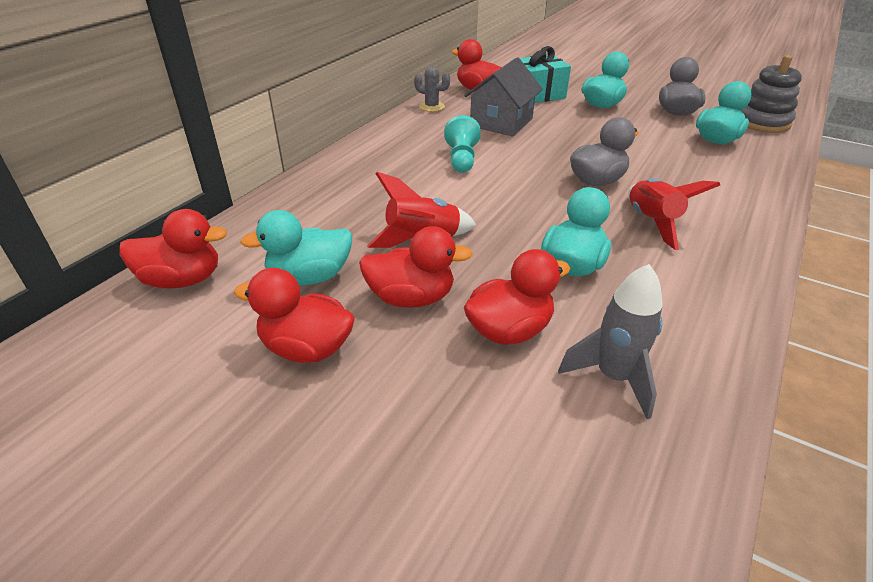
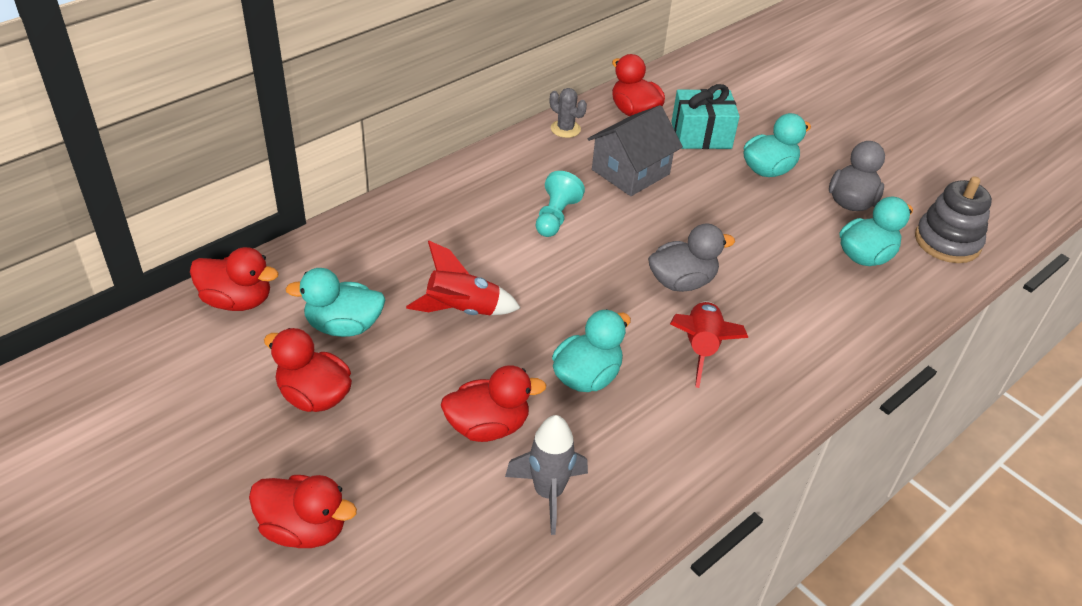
camera: 15 degrees right, 5 degrees up
red duck [359,226,473,308] -> red duck moved to [249,475,357,548]

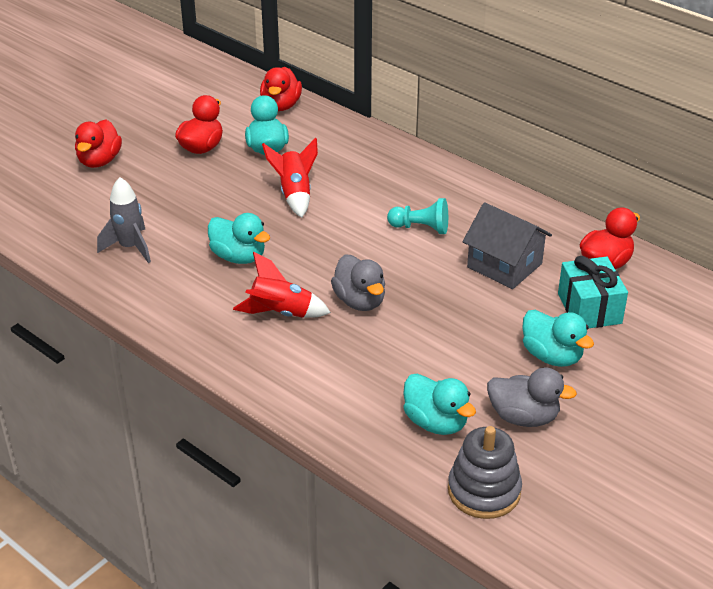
camera: 85 degrees right, 5 degrees down
red duck [441,365,546,442] -> none
grey cactus [550,88,587,138] -> none

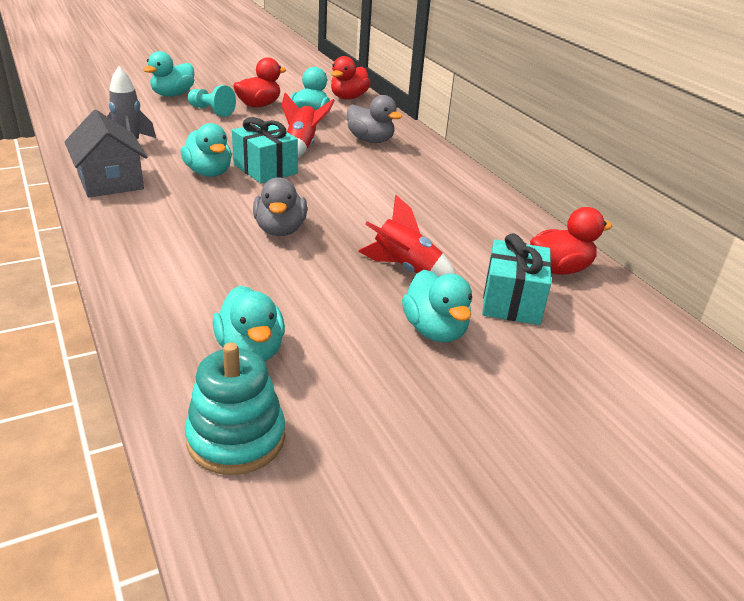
camera: 20 degrees right, 5 degrees down
red duck [75,119,122,168] -> turquoise duck [143,51,194,97]
red rocket [233,252,331,318] -> red rocket moved to [358,195,456,277]
turquoise pawn [387,198,448,234] -> turquoise pawn moved to [188,85,236,117]
grey stacking toy [448,426,522,519] -> turquoise stacking toy [185,342,285,475]
grey house [463,202,552,289] -> grey house moved to [65,110,147,198]
grey duck [487,367,577,427] -> grey duck moved to [347,95,402,143]
none -> turquoise gift [232,117,298,184]

